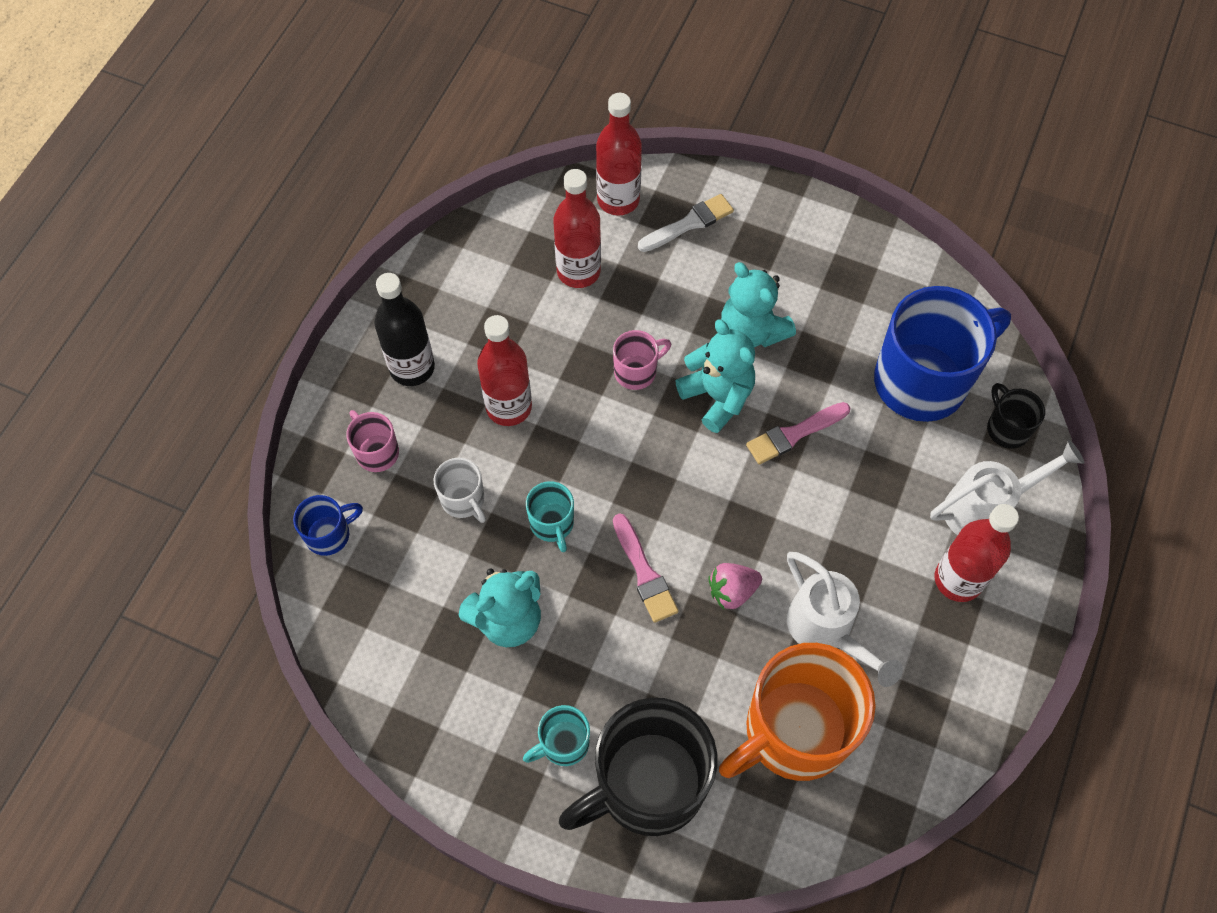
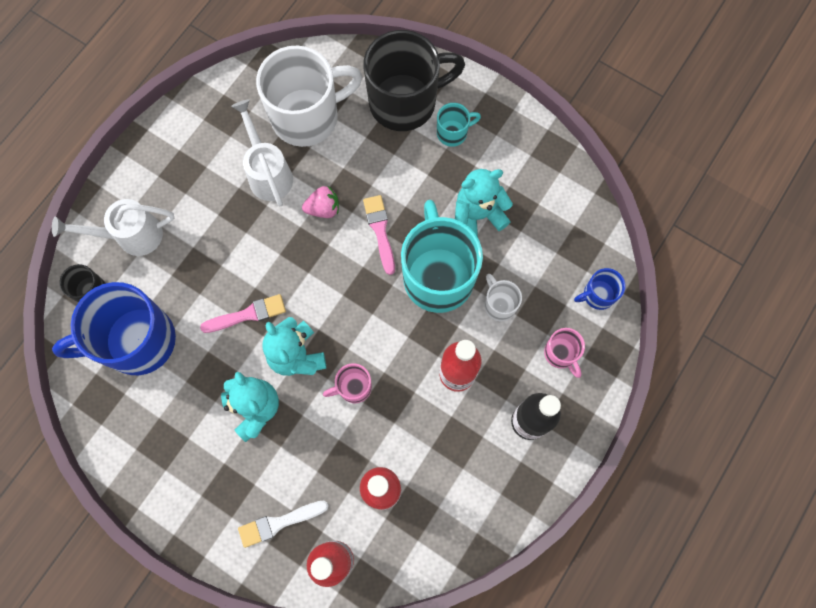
camera: 170 degrees left, 10 degrees up
turquoise mug [526,481,574,552] -> turquoise mug [401,200,483,313], size x2.21
orange mug [719,643,876,781] -> white mug [256,45,363,147]
red bottle [935,504,1019,602] -> none

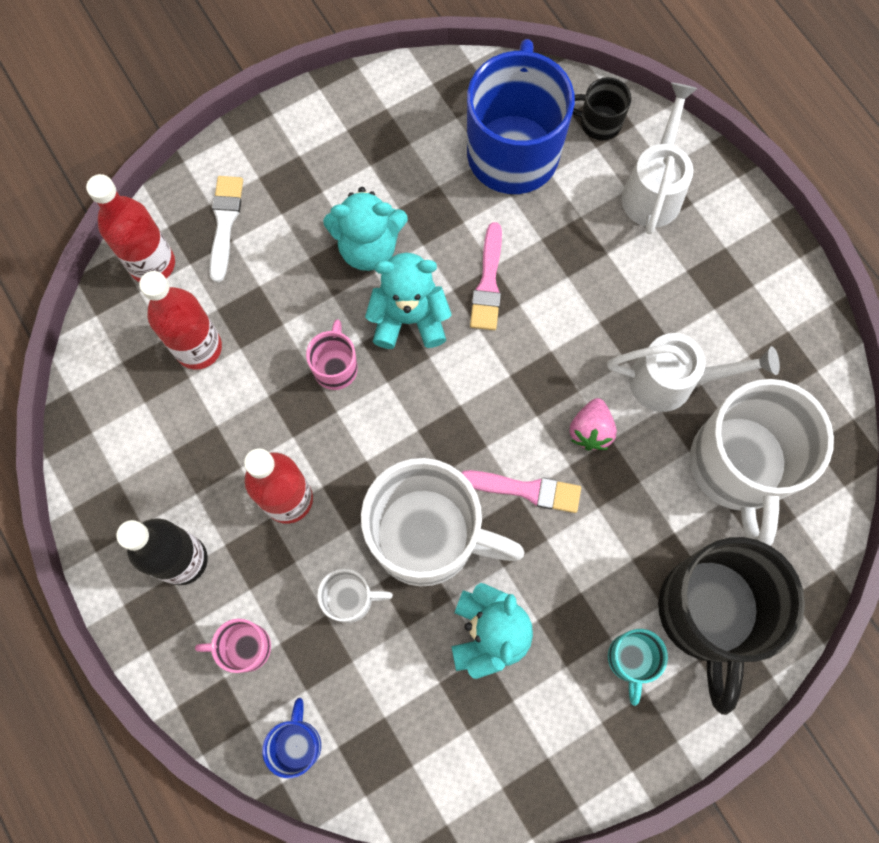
camera: 115 degrees right, 0 degrees up
turquoise mug [401,200,483,313] -> white mug [361,458,525,587]

